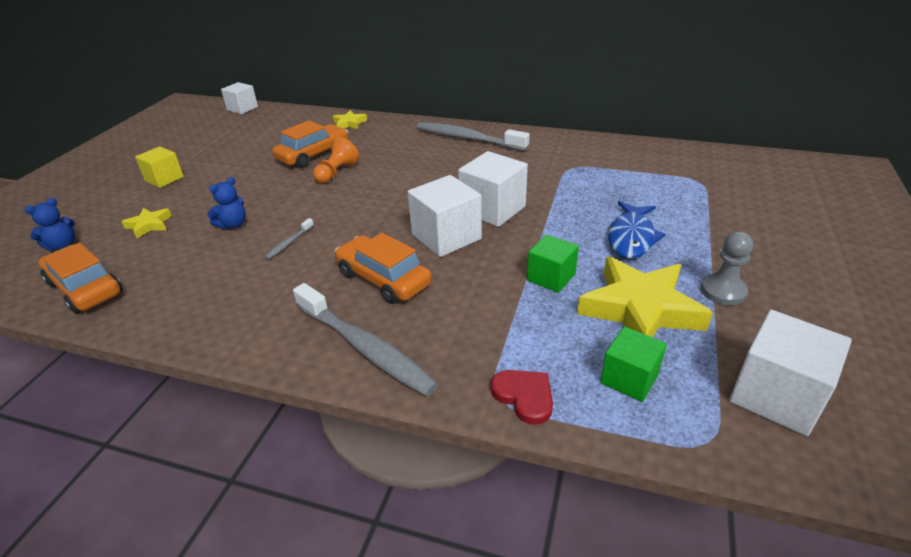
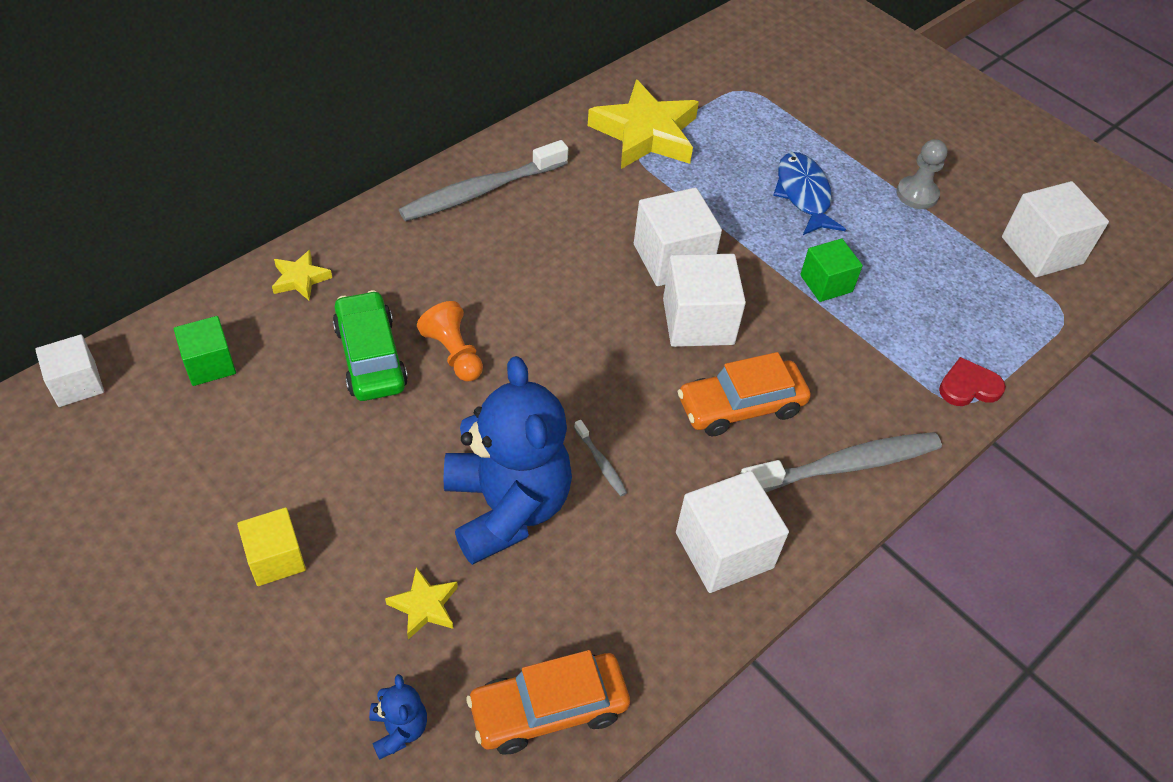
camera: 65 degrees left, 15 degrees up
blue teddy bear [207,177,246,229] -> blue teddy bear [444,356,572,565], size x2.44
orange car [272,120,348,168] -> green car [333,290,408,401]
yellow star [577,256,713,338] -> yellow star moved to [588,79,699,169]
green cube [600,327,667,402] -> green cube moved to [174,316,236,386]
blue fish [608,201,666,258] -> blue fish turned 150 degrees counterclockwise [773,152,846,235]
none -> white cube [676,471,789,593]

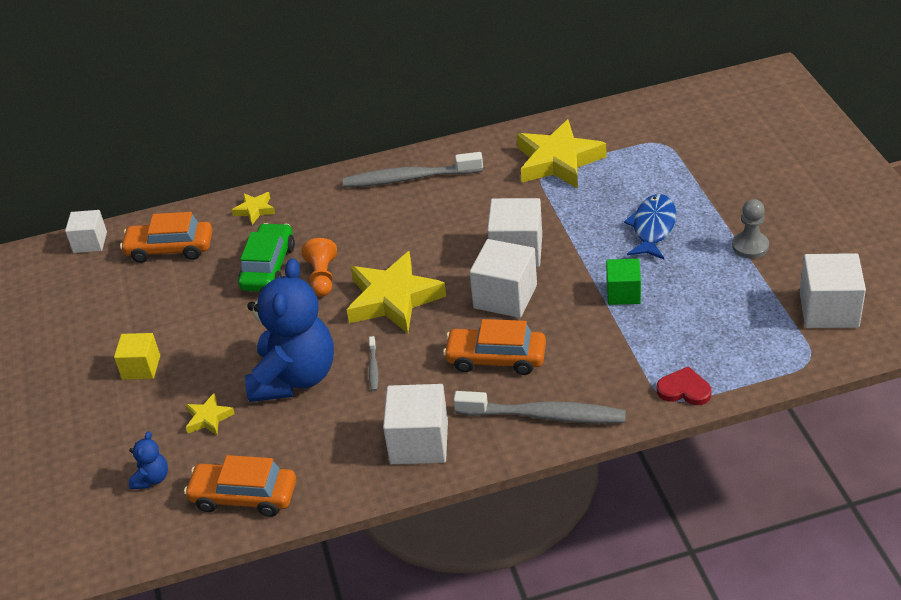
camera: 35 degrees right, 10 degrees down
green cube [174,316,236,386] -> orange car [120,212,213,263]
none -> yellow star [347,251,446,334]

